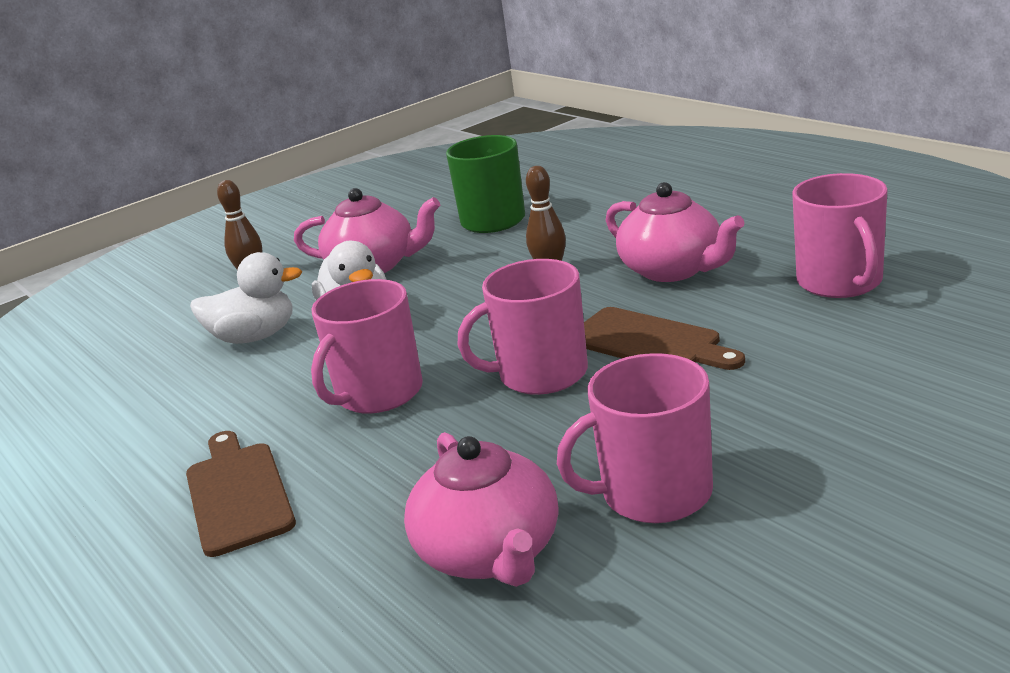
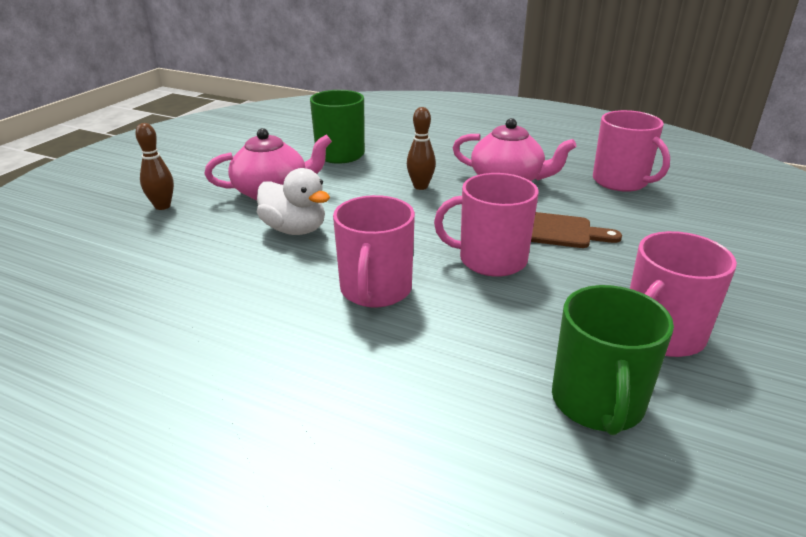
camera: 30 degrees left, 5 degrees up
brown cutting board [186,431,296,557] -> none
white duck [190,252,302,344] -> none
pink teapot [404,432,558,587] -> green mug [552,285,674,435]
pink mug [458,259,588,395] -> pink mug turned 45 degrees clockwise [434,173,539,277]

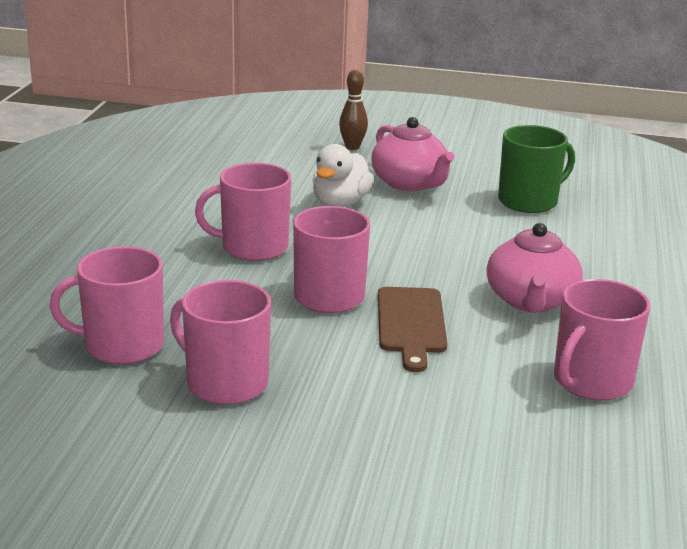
camera: 75 degrees right, 5 degrees down
brown bowling pin [407,107,436,190] -> none
green mug [552,285,674,435] -> pink mug [50,246,164,364]

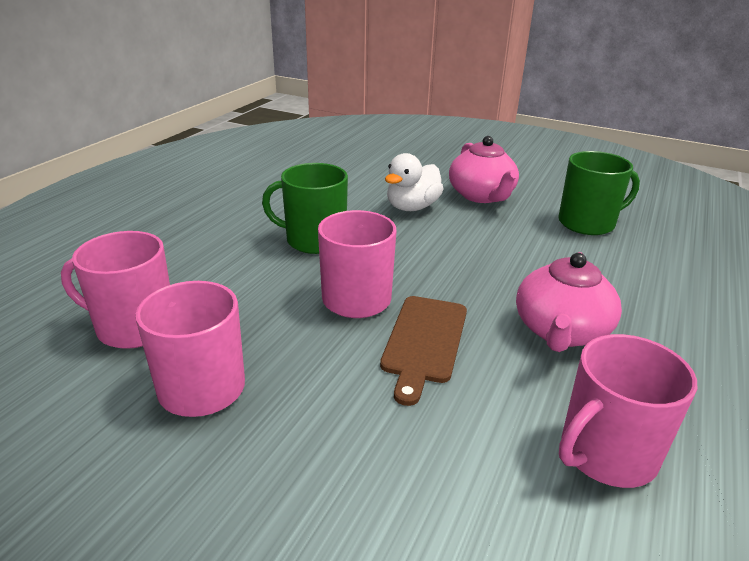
camera: 15 degrees right, 5 degrees up
pink mug [195,163,291,261] -> green mug [262,163,348,254]
brown bowling pin [339,70,368,150] -> none

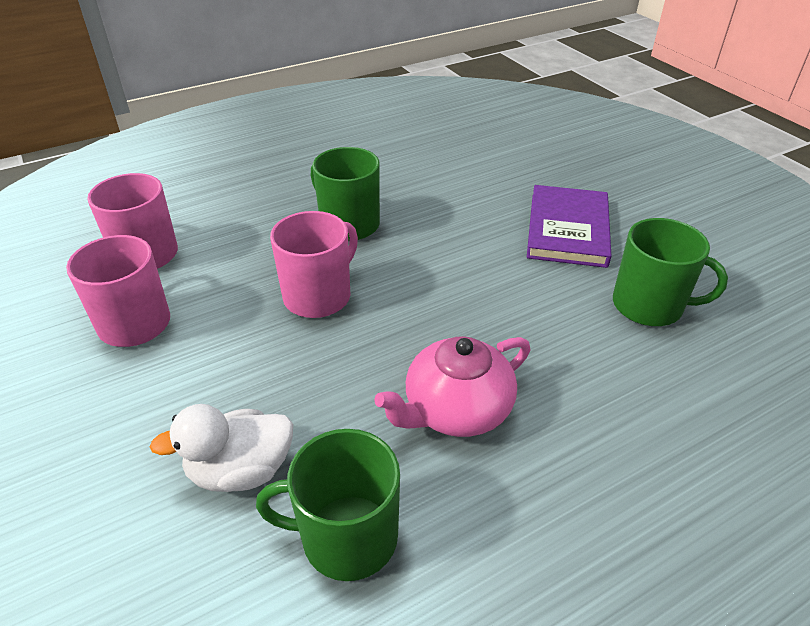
camera: 35 degrees right, 10 degrees up
brown cutting board [380,296,467,406] -> none
white duck [385,153,444,211] -> white duck moved to [150,404,293,492]
pink teapot [449,136,519,203] -> purple book [527,185,611,268]
pink mug [559,334,697,488] -> green mug [256,429,400,581]

